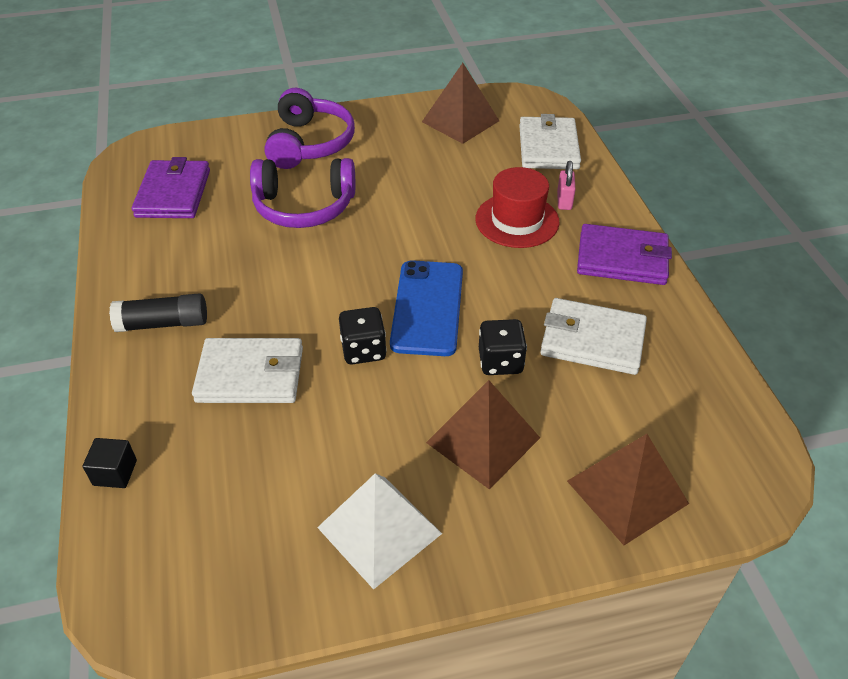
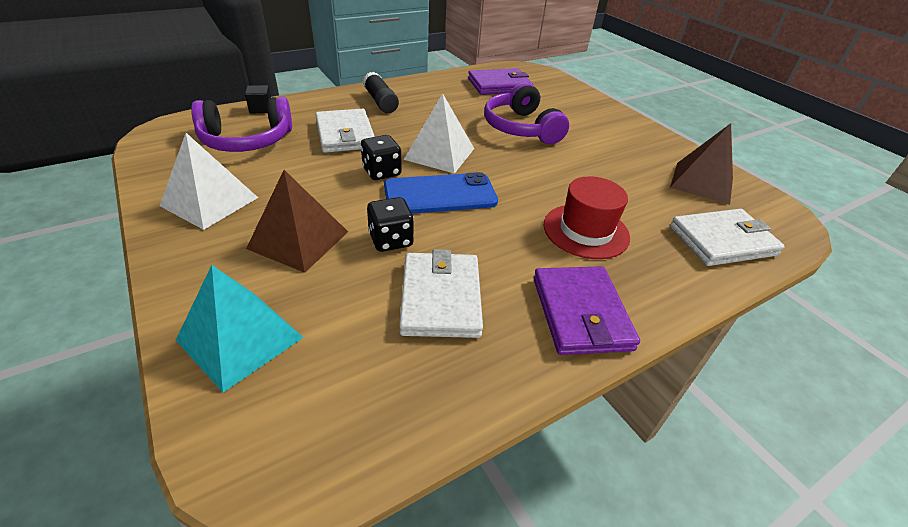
camera: 70 degrees right, 5 degrees down
purple headphones [264,88,355,169] -> purple headphones moved to [191,97,292,152]
pink padlock [557,161,576,210] -> none
brown pyramid [567,434,689,545] -> turquoise pyramid [176,265,304,393]
none -> white pyramid [404,93,474,174]

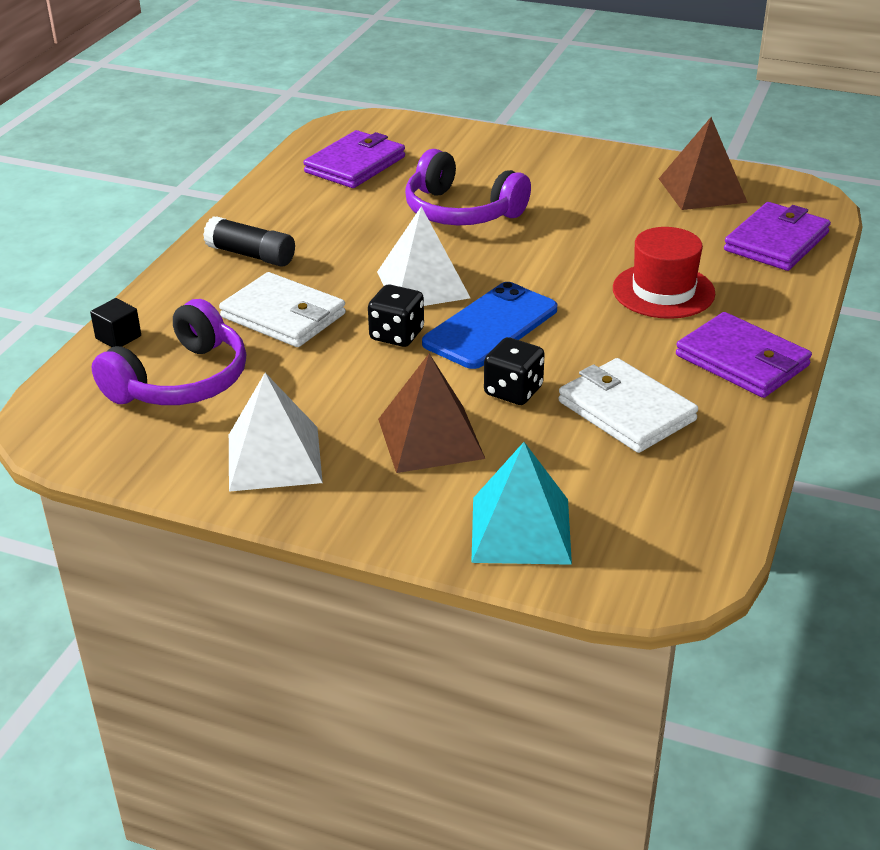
camera: 35 degrees left, 5 degrees down
white wallet [670,209,785,266] -> purple wallet [724,202,831,271]

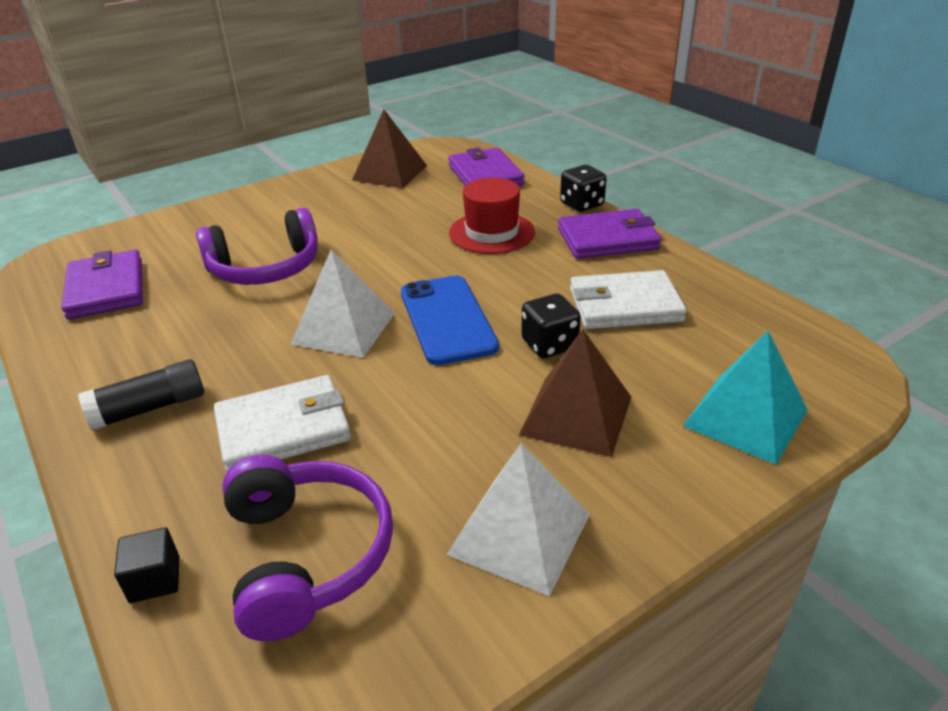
camera: 55 degrees left, 0 degrees up
black dice [368,284,424,347] -> black dice moved to [560,165,607,212]

